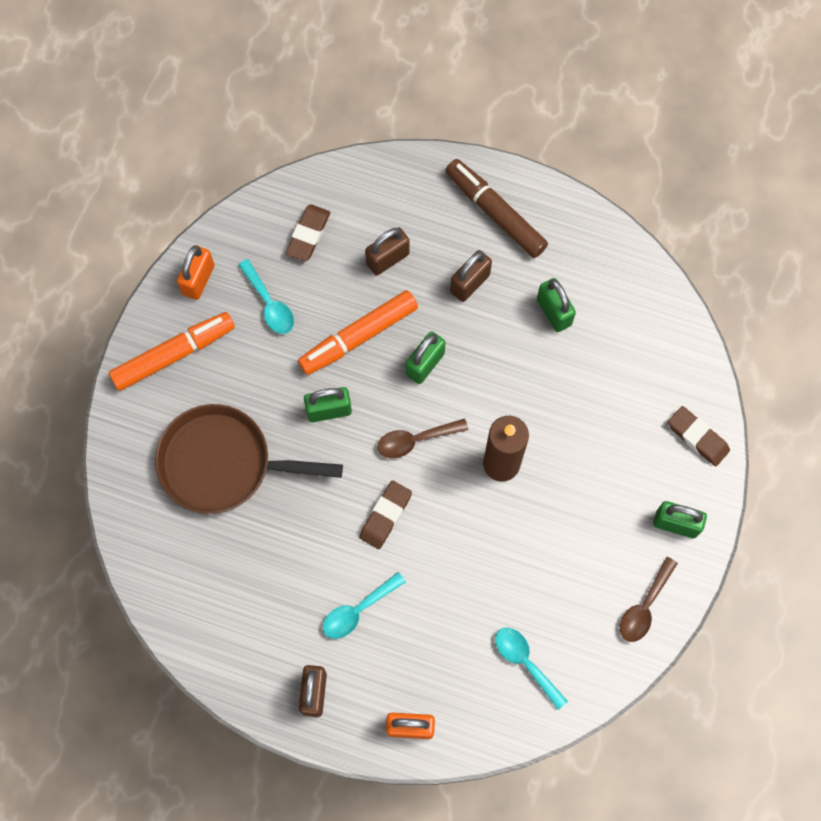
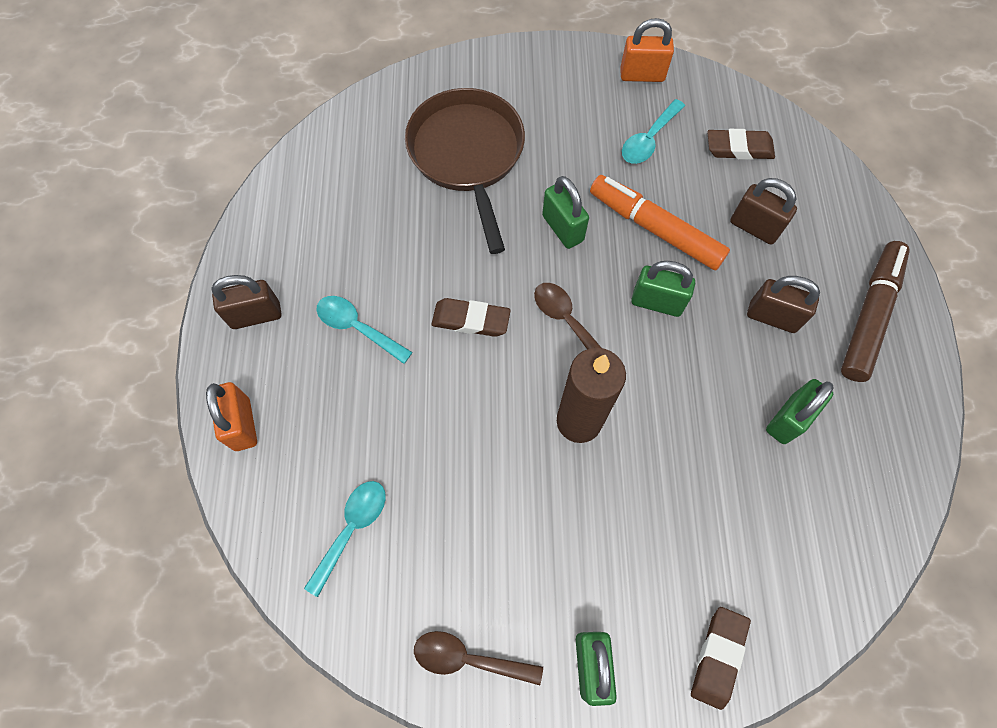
camera: 70 degrees right, 5 degrees down
orange marker [109,312,235,391] -> none

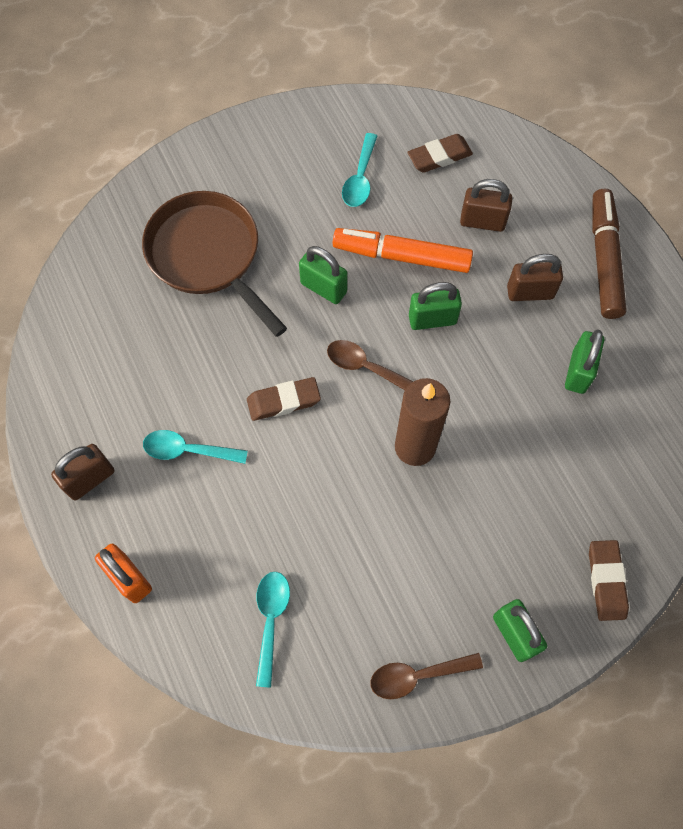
camera: 25 degrees left, 0 degrees up
orange padlock [620,18,674,82] -> none

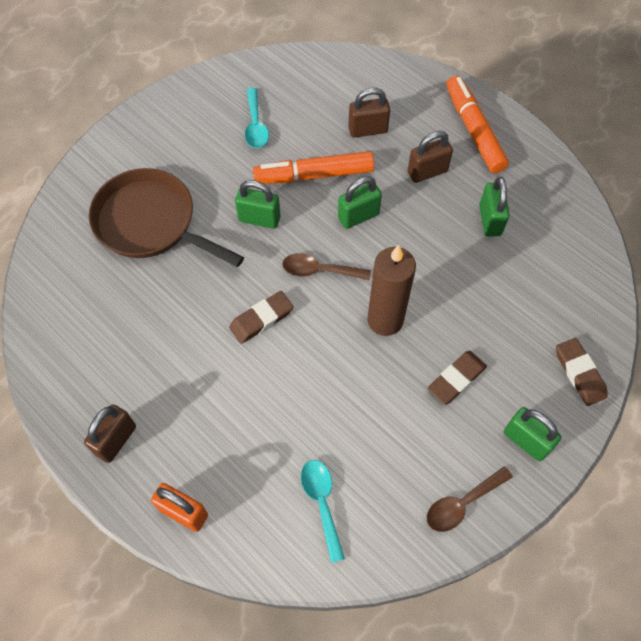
camera: 20 degrees left, 5 degrees down
turquoise spoon [143,430,248,464] -> none
brown eraser [408,134,473,173] -> brown eraser moved to [428,351,487,405]
brown marker [592,189,627,319] -> orange marker [447,75,509,173]

